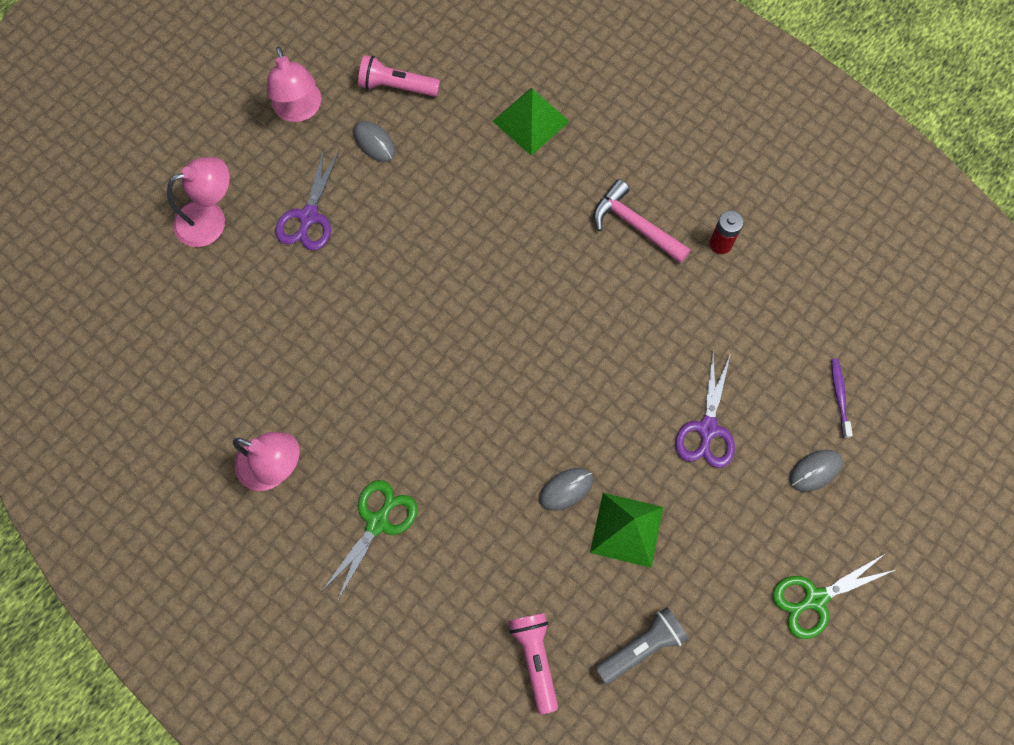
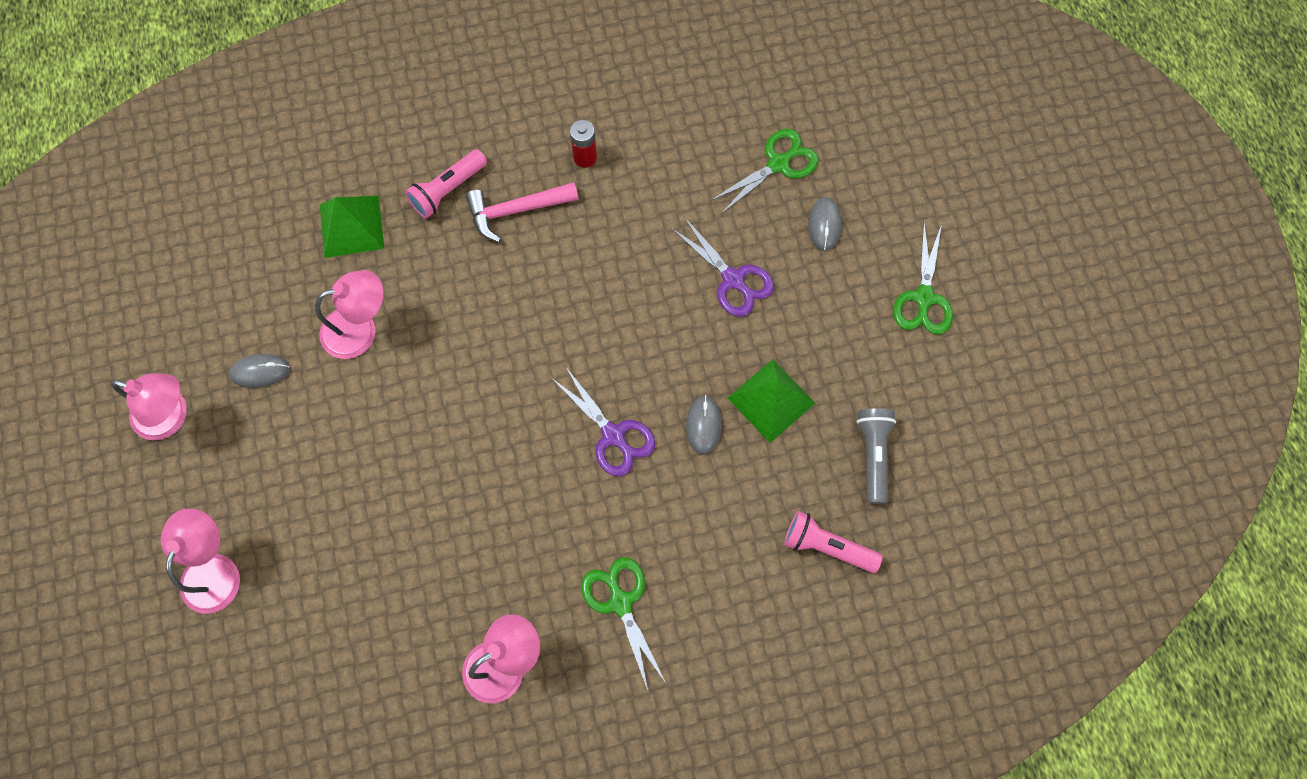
camera: 55 degrees left, 0 degrees up
purple scissors [275,148,340,250] -> purple scissors moved to [553,366,655,477]
pink flashlight [358,55,440,97] -> pink flashlight moved to [405,149,487,219]
purple toothbrush [831,358,853,438] -> green scissors [710,129,819,214]
none -> pink lamp [315,270,384,359]

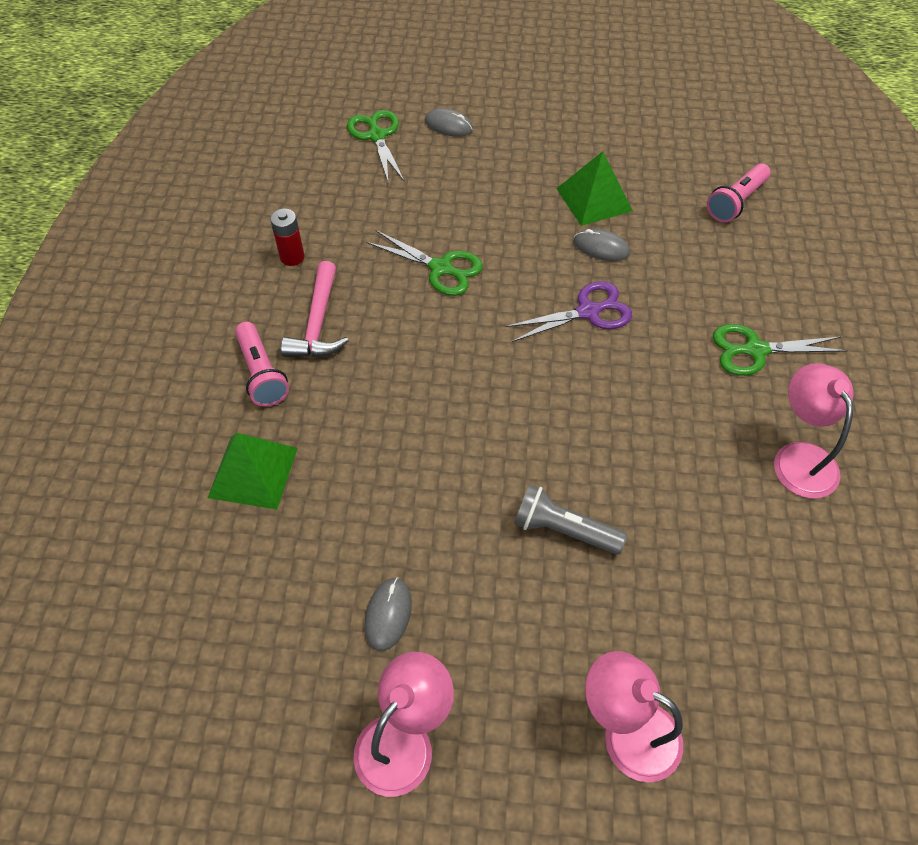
camera: 70 degrees left, 15 degrees down
pink lamp [315,270,384,359] -> none
purple scissors [671,217,774,317] -> none
grey flashlight [857,408,896,504] -> grey flashlight moved to [514,484,627,555]
green scissors [893,224,953,335] -> green scissors moved to [366,230,483,296]

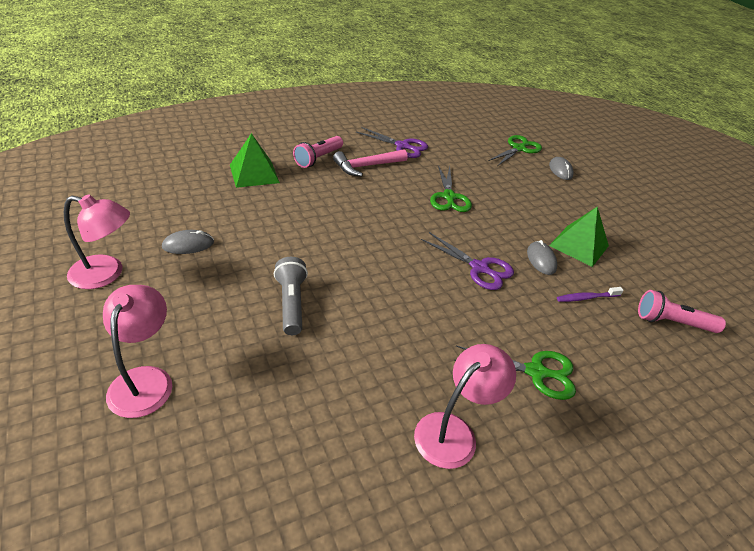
camera: 55 degrees right, 15 degrees down
red battery [270,209,304,266] -> purple scissors [356,127,428,158]
green scissors [713,324,848,376] -> green scissors turned 135 degrees clockwise [454,345,576,400]
none -> purple toothbrush [557,287,624,302]

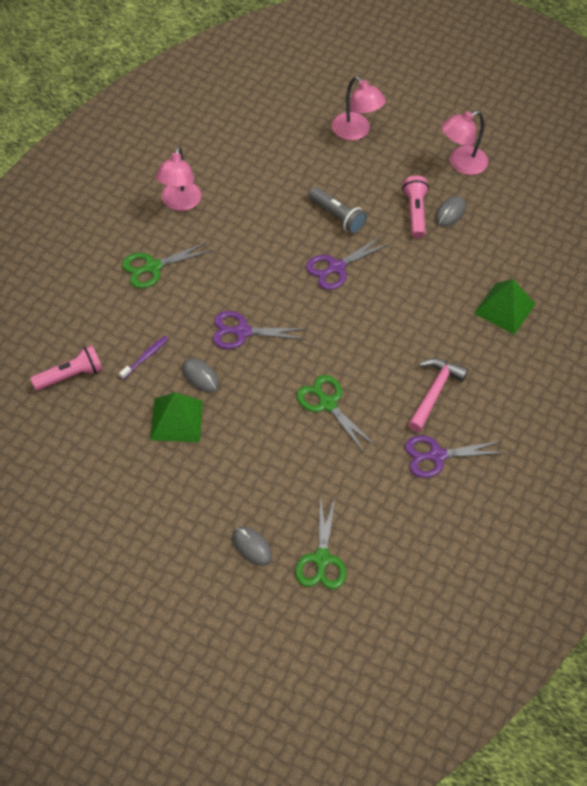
camera: 145 degrees right, 15 degrees up
pink flashlight [293,136,343,168] -> pink flashlight moved to [402,176,429,239]
none -> purple scissors [306,236,390,290]

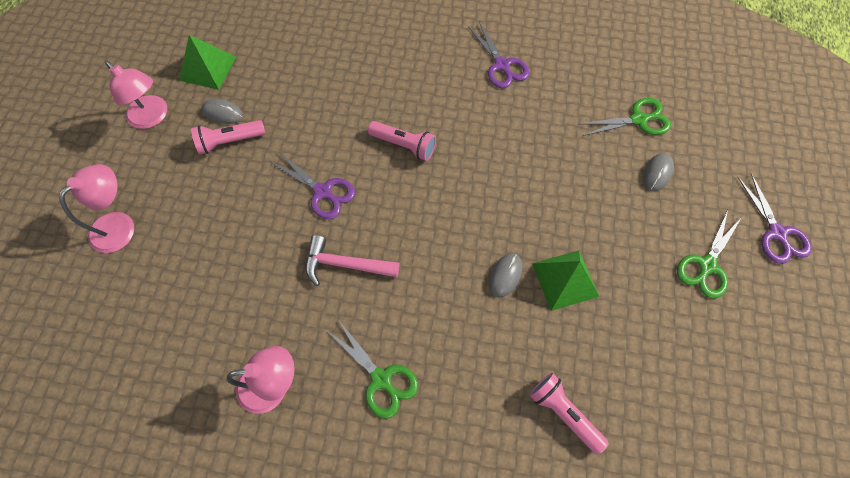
camera: 105 degrees left, 10 degrees up
purple toothbrush [119,336,168,379] -> none
purple scissors [212,311,307,349] -> purple scissors moved to [737,173,812,264]
green scissors [296,375,375,452] -> green scissors moved to [677,210,742,299]
grey flashlight [308,187,367,234] -> none
pink hammer [408,358,468,432] -> pink hammer moved to [305,235,399,286]
green pyramid [474,279,535,335] -> green pyramid moved to [179,35,236,90]
none -> pink flashlight [368,121,436,161]

